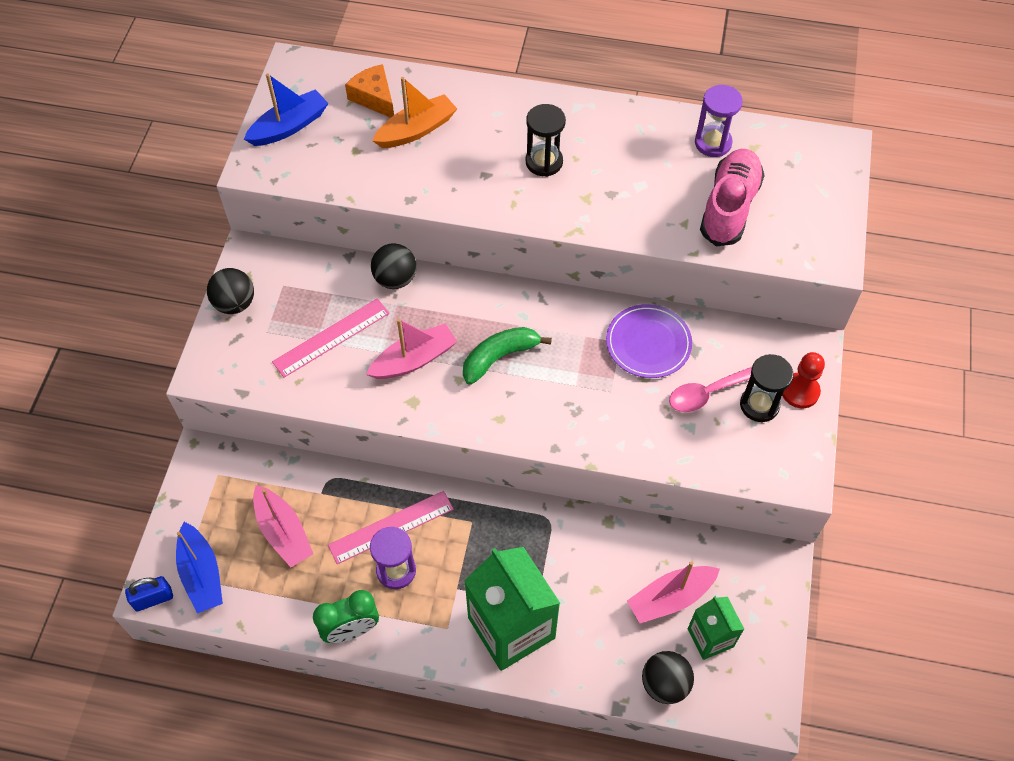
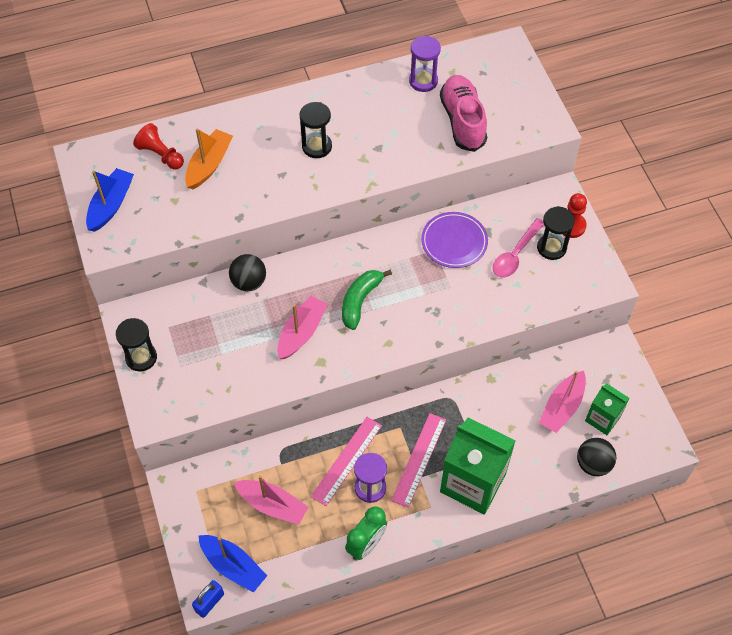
camera: 30 degrees left, 0 degrees up
black ball [207,268,254,314] -> black hourglass [116,318,157,371]
pink ruler [272,298,390,378] -> pink ruler moved to [391,413,446,508]
orange cheese [345,64,394,118] -> red pawn [133,123,184,169]

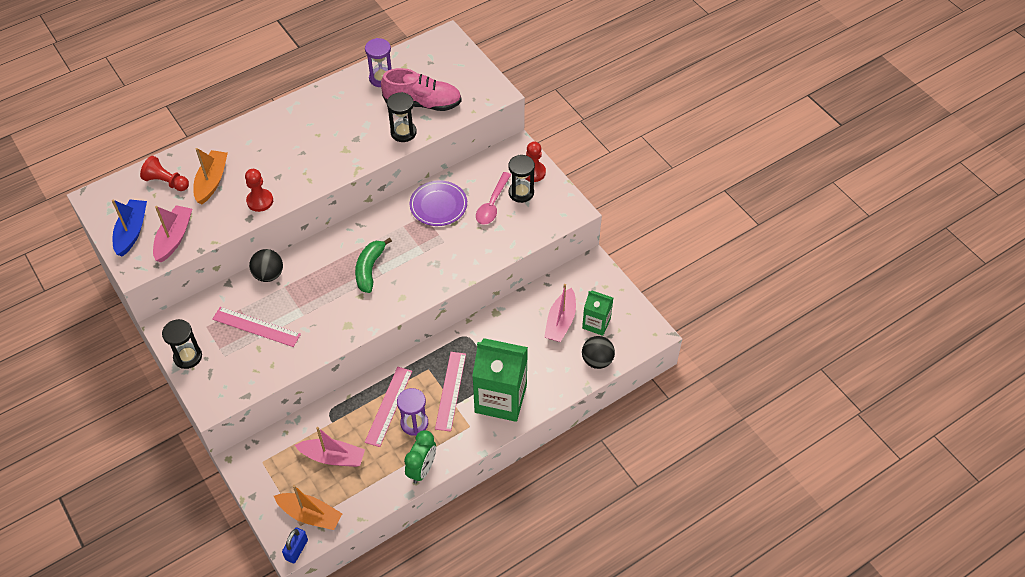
camera: 15 degrees left, 5 degrees down
blue boat [198,535,267,593] -> orange boat [274,485,343,530]
pink boat [277,295,327,359] -> pink boat moved to [153,205,192,263]
black hourglass [300,102,332,158] -> black hourglass moved to [387,92,417,142]
pink shoe [440,75,487,152] -> pink shoe turned 120 degrees clockwise [381,68,462,111]
none -> pink ruler [212,307,301,347]
none -> red pawn [245,169,273,212]

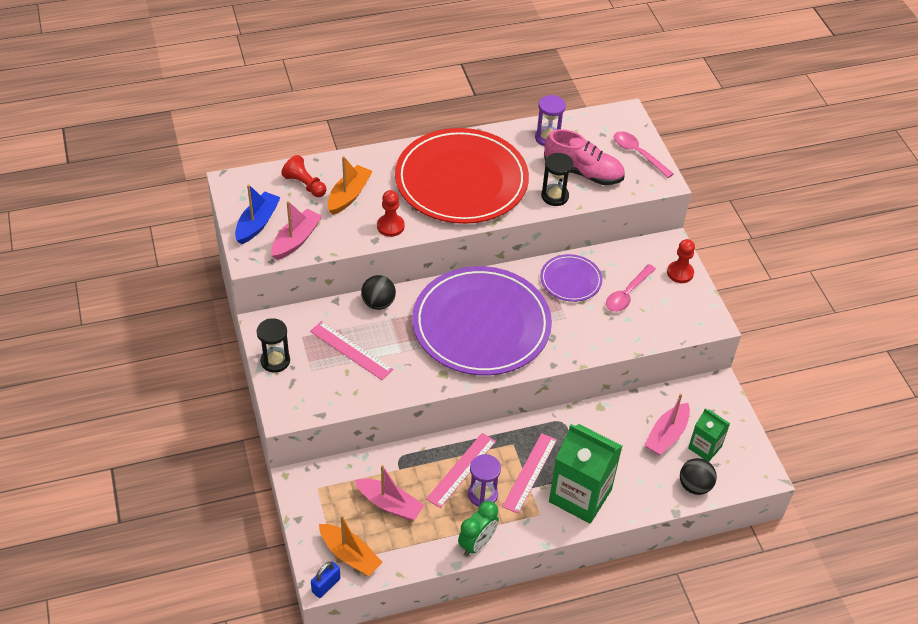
camera: 15 degrees right, 5 degrees down
green banana [355,237,392,293] -> purple plate [412,266,552,376]
black hourglass [508,155,535,203] -> none
none -> red plate [395,128,529,224]
none -> pink spoon [614,131,674,178]

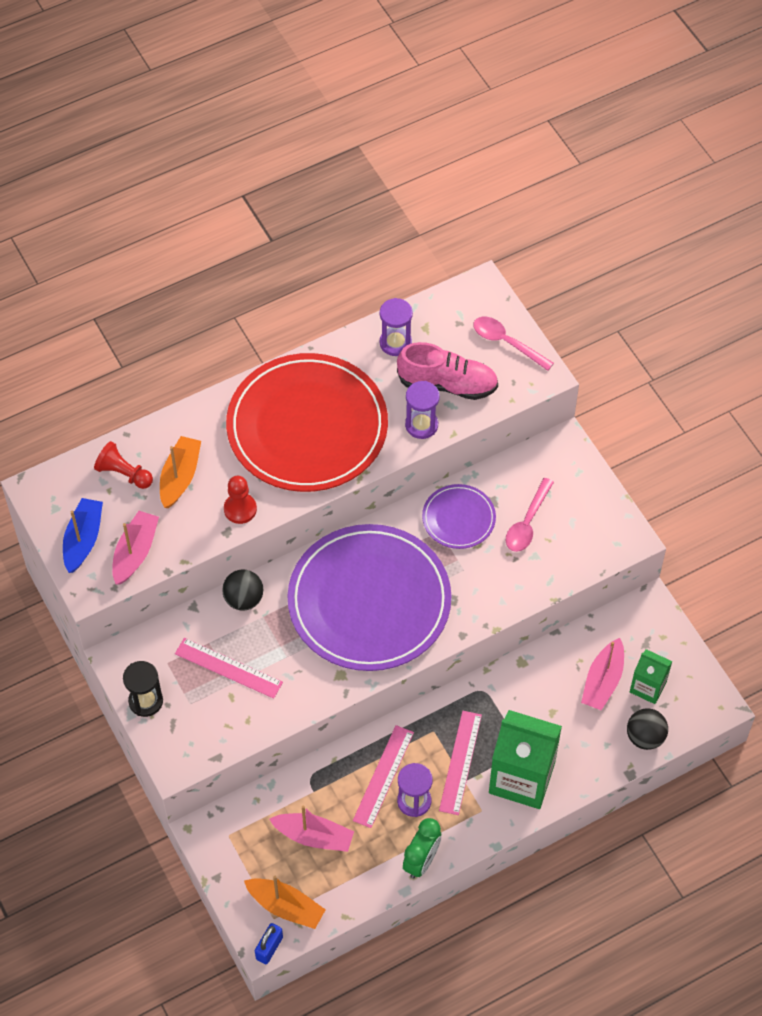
camera: 10 degrees left, 10 degrees up
black hourglass [541,153,574,206] -> purple hourglass [405,381,440,439]
red pawn [667,239,695,283] -> none

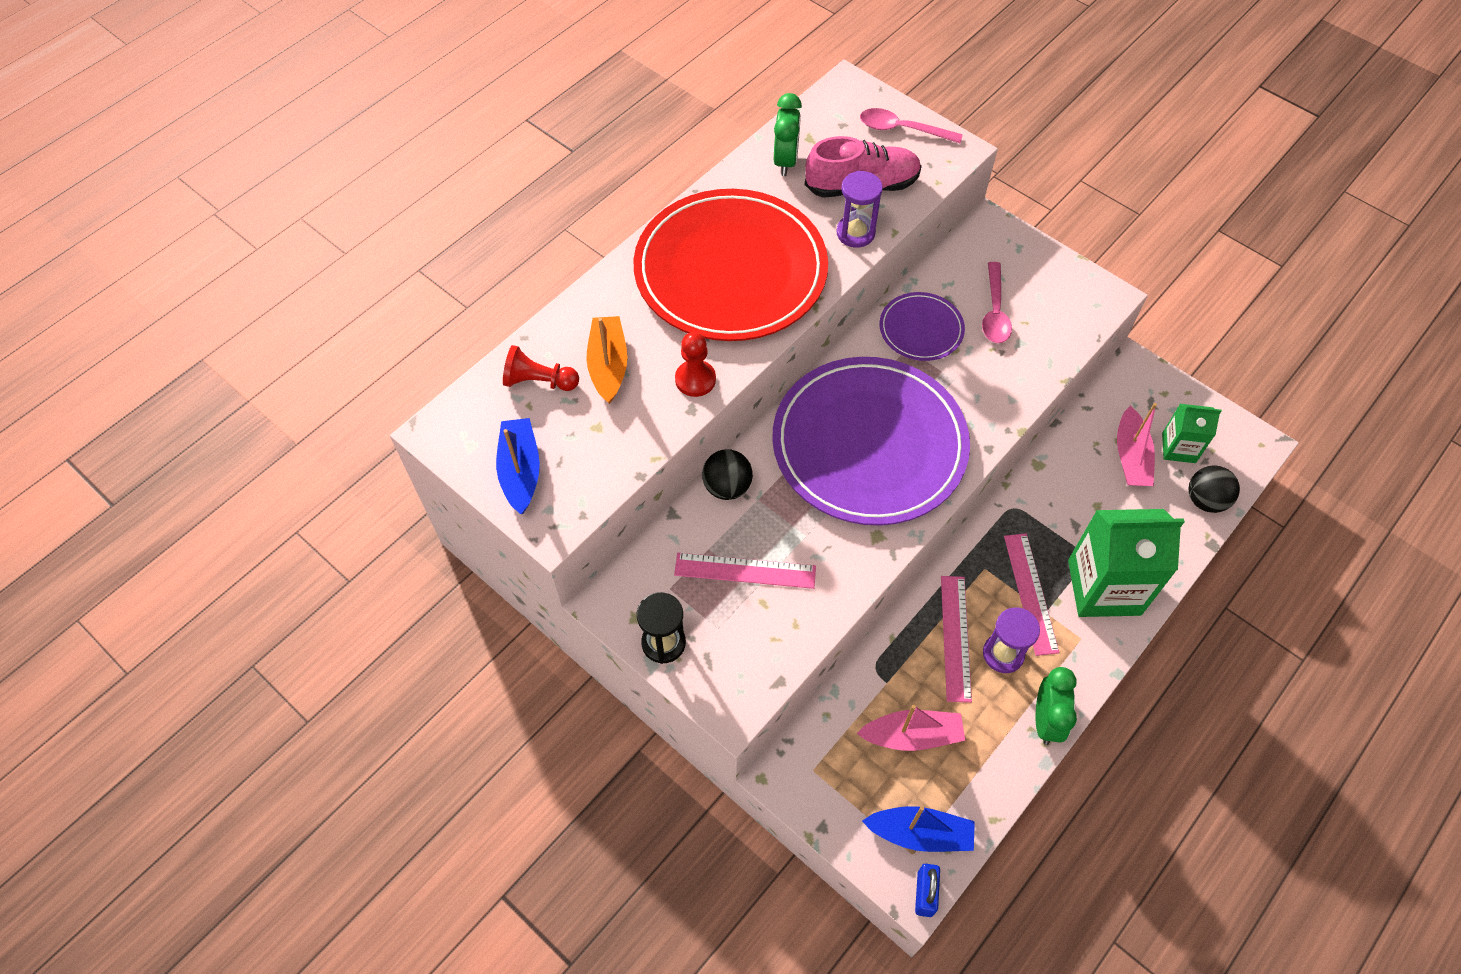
camera: 20 degrees left, 0 degrees up
pink boat [112,511,159,585] -> none
orange boat [244,876,326,929] -> blue boat [862,806,975,852]
purple hourglass [380,298,413,356] -> green clock [774,93,802,176]

